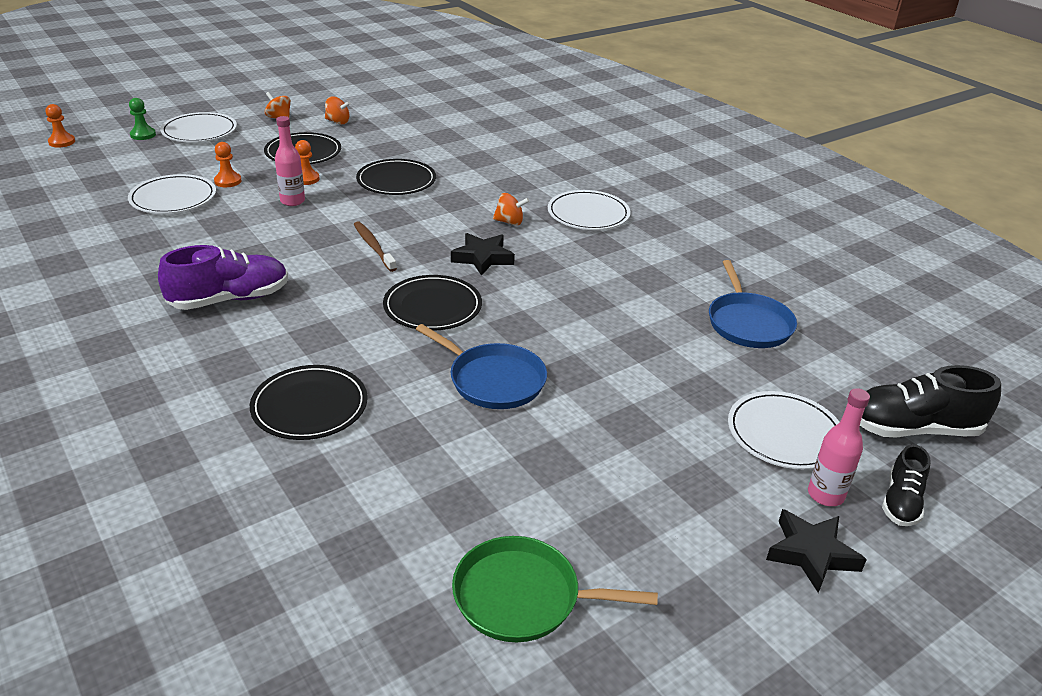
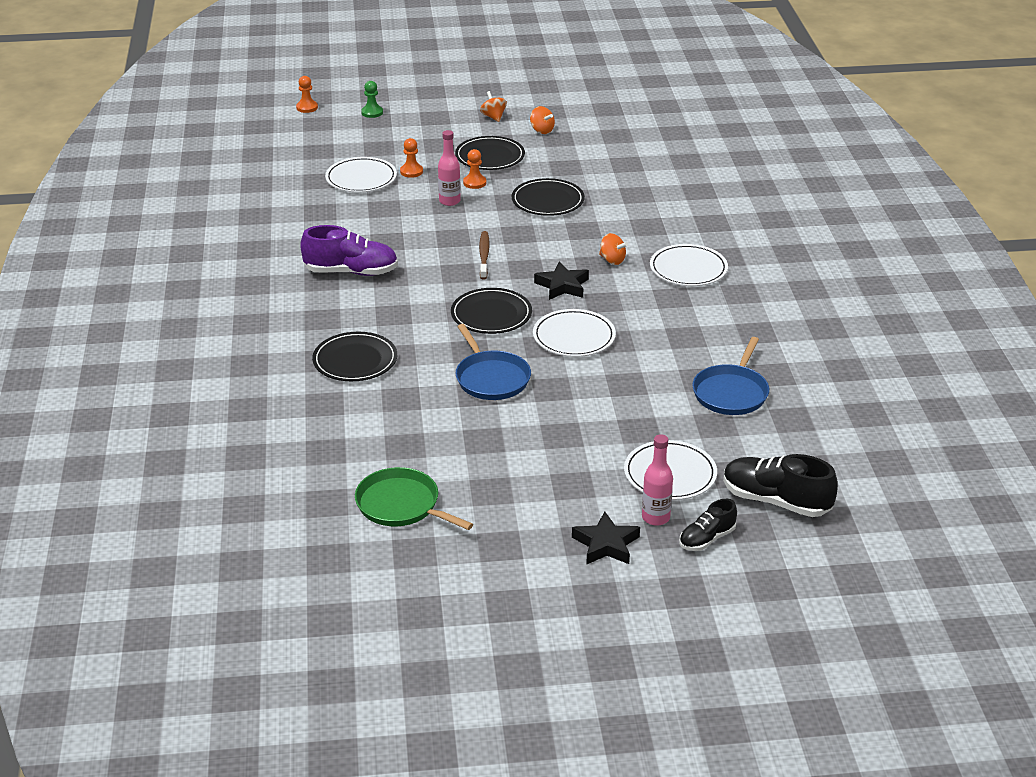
camera: 30 degrees right, 0 degrees up
white plate [160,112,237,142] -> white plate moved to [533,309,616,357]

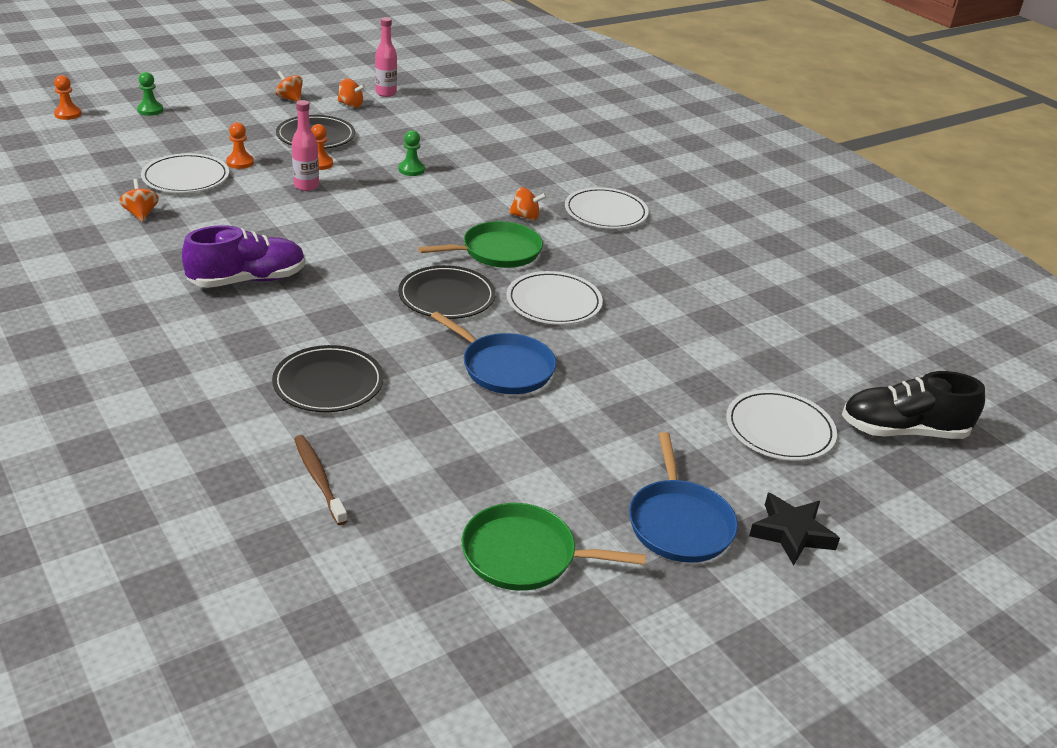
camera: 30 degrees left, 0 degrees up
brown toothbrush [479,231,490,280] -> brown toothbrush moved to [294,435,347,525]
black plate [512,178,585,216] -> green pawn [399,130,425,176]
black star [534,262,589,300] -> green pan [418,221,543,268]
pink bottle [642,434,673,526] -> pink bottle moved to [375,17,397,97]
black shoe [679,499,737,551] -> none
blue pan [692,337,769,415] -> blue pan moved to [629,432,738,563]
none -> orange spinning top [119,179,159,222]

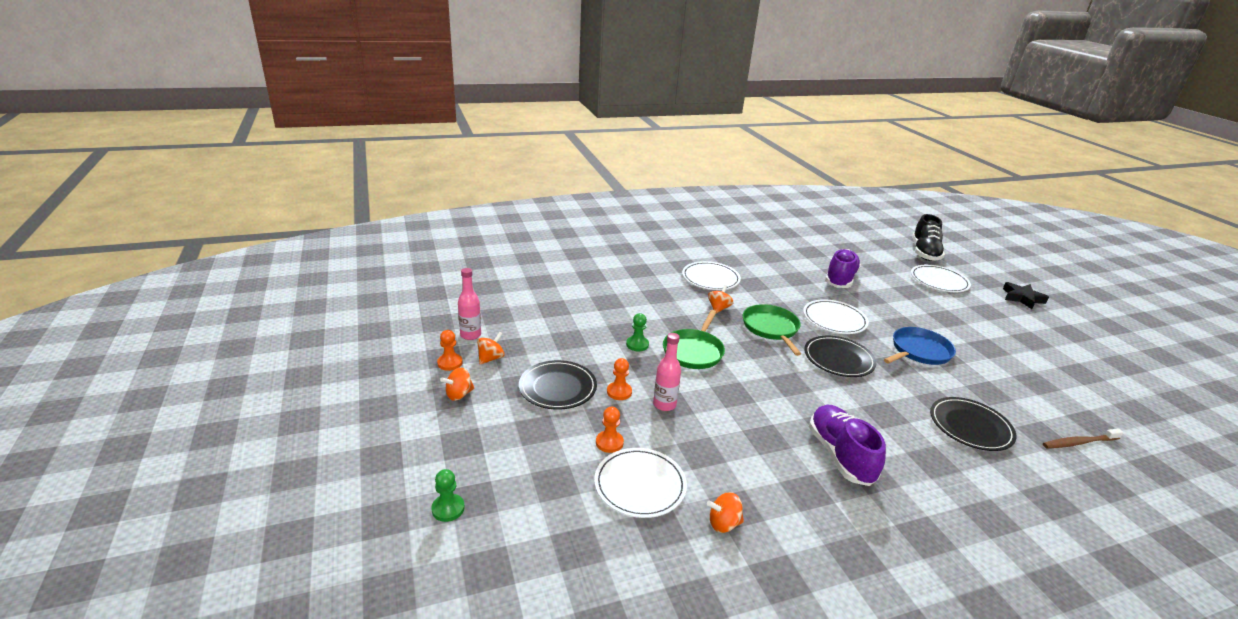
camera: 75 degrees left, 5 degrees down
orange pawn [54,75,81,120] -> orange pawn moved to [437,330,463,371]
green pan [462,503,646,591] -> green pan moved to [663,310,725,369]
blue pan [629,432,738,563] -> none
none -> purple shoe [825,249,861,288]

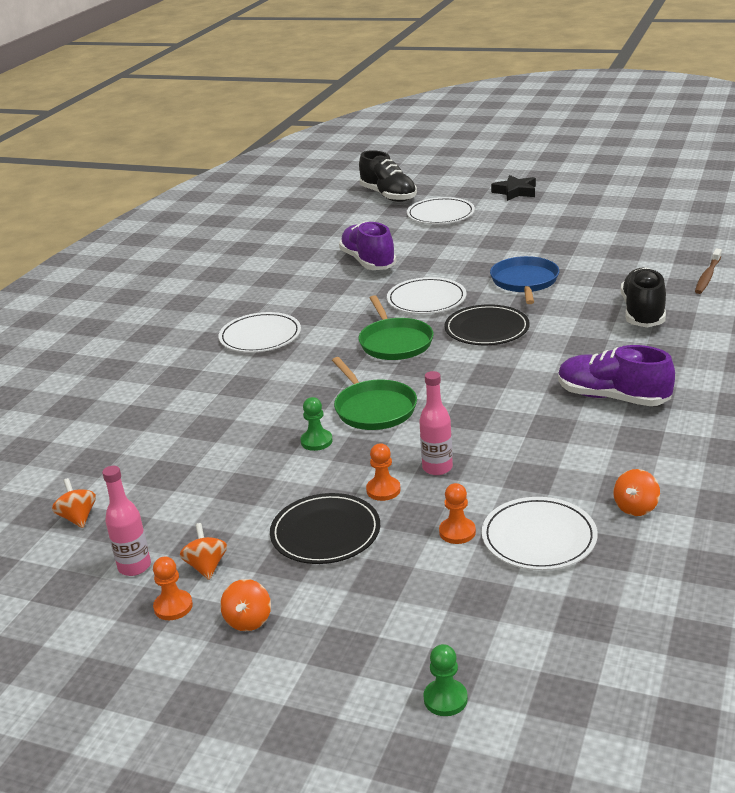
camera: 45 degrees left, 0 degrees up
orange spinning top [708,285,734,314] -> orange spinning top moved to [52,478,96,528]
green pan [743,304,801,356] -> green pan turned 135 degrees counterclockwise [359,295,434,360]
black plate [930,397,1016,451] -> black shoe [621,267,666,328]

